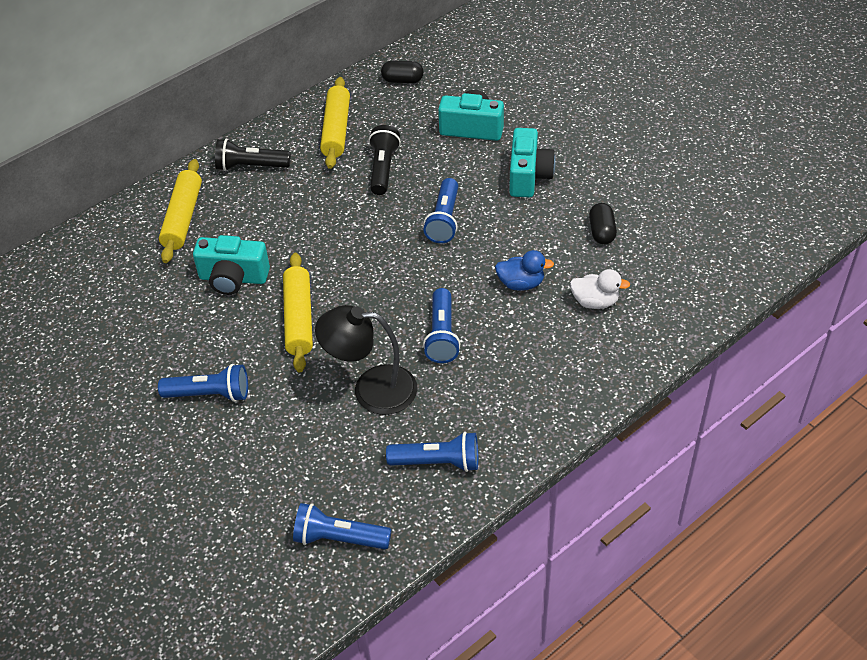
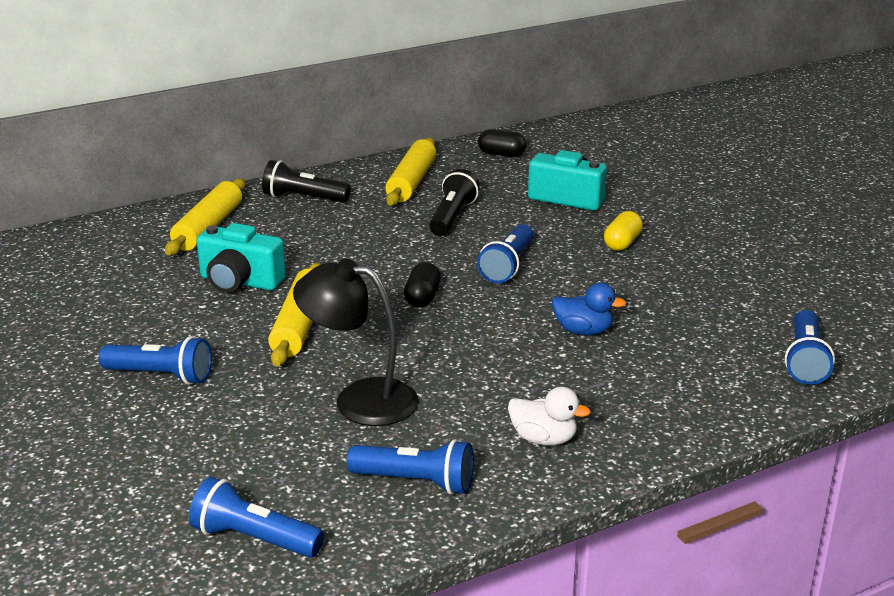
camera: 10 degrees right, 20 degrees down
blue flashlight [423,288,460,363] -> blue flashlight moved to [785,310,835,385]
turquoise camera [509,128,556,197] -> yellow capsule [604,211,643,251]
white duck [570,269,630,309] -> white duck moved to [508,387,591,445]
black capsule [589,203,617,244] -> black capsule moved to [404,262,441,308]

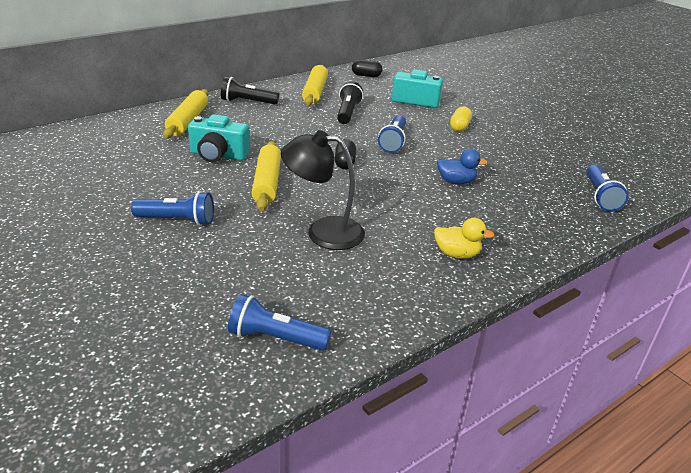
camera: 10 degrees left, 5 degrees up
blue flashlight [347,439,474,495] -> none
white duck [508,387,591,445] -> yellow duck [434,218,495,259]

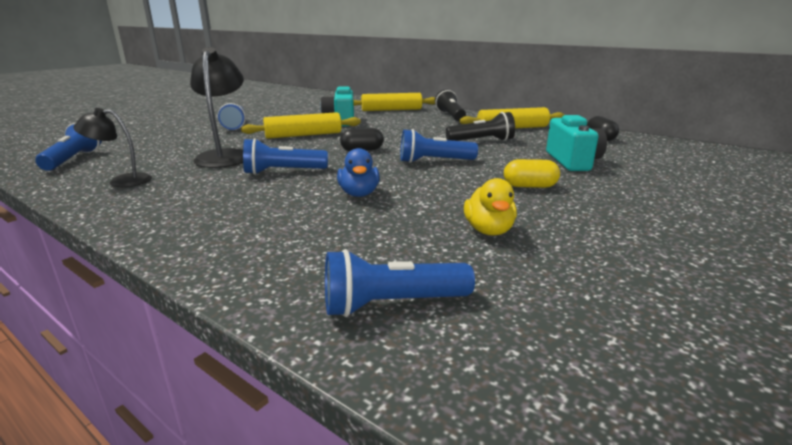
camera: 75 degrees right, 10 degrees down
yellow duck [434,218,495,259] -> yellow duck moved to [464,178,517,236]
none -> black lamp [73,108,152,187]
none -> blue flashlight [243,138,328,175]

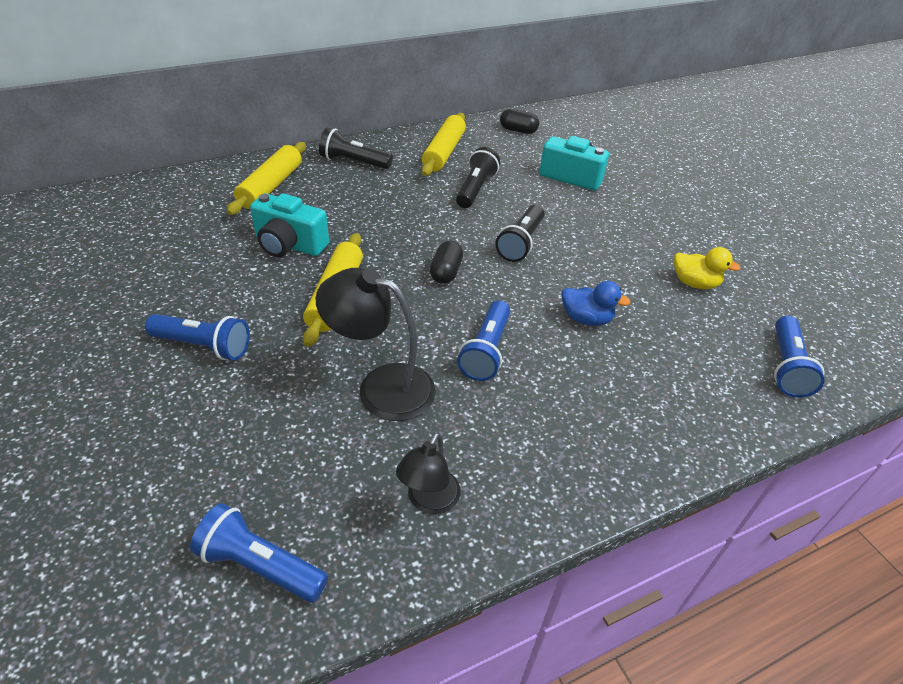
camera: 65 degrees left, 20 degrees up
blue flashlight [400,129,478,163] -> black flashlight [495,205,545,262]
yellow capsule [504,159,560,188] -> none

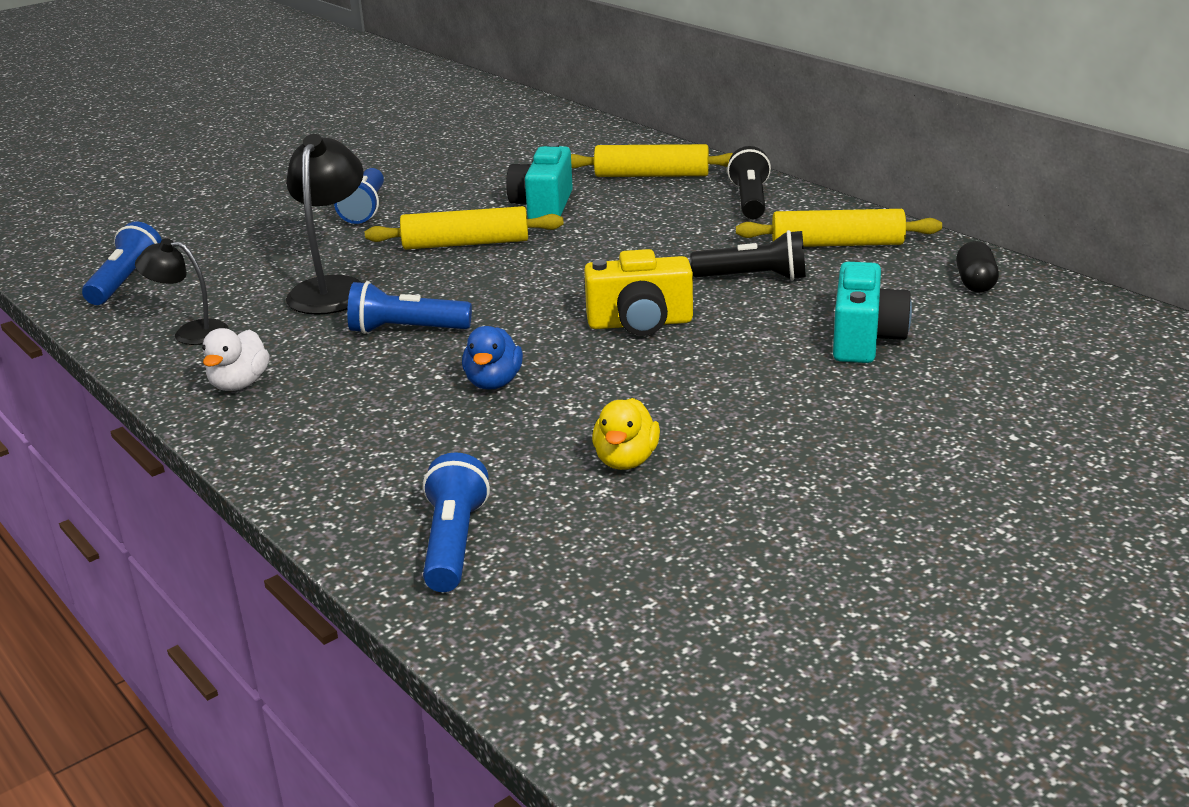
camera: 80 degrees right, 15 degrees down
black capsule [430,241,463,284] -> none
black flashlight [495,205,545,262] -> yellow camera [584,249,693,336]
blue flashlight [774,316,825,398] -> blue flashlight turned 90 degrees clockwise [423,452,490,592]
none -> white duck [202,328,269,391]

